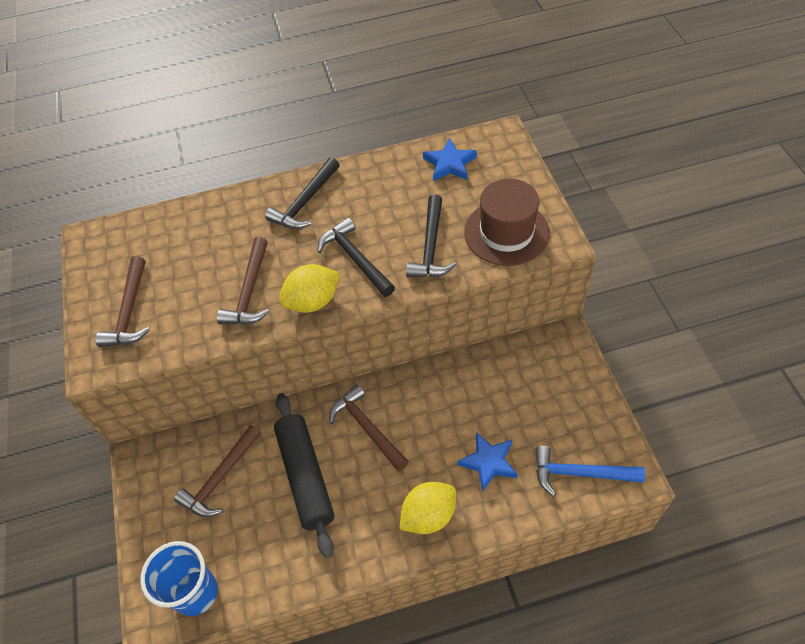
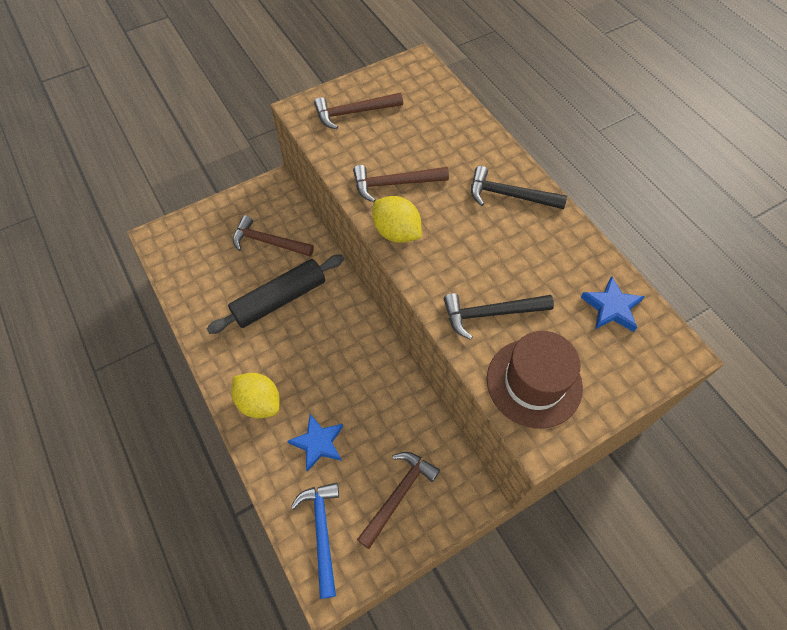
camera: 70 degrees right, 5 degrees up
blue cup [140,541,218,616] -> none
black hammer [317,218,395,297] -> none
brown hammer [329,384,409,471] -> brown hammer moved to [357,452,440,549]

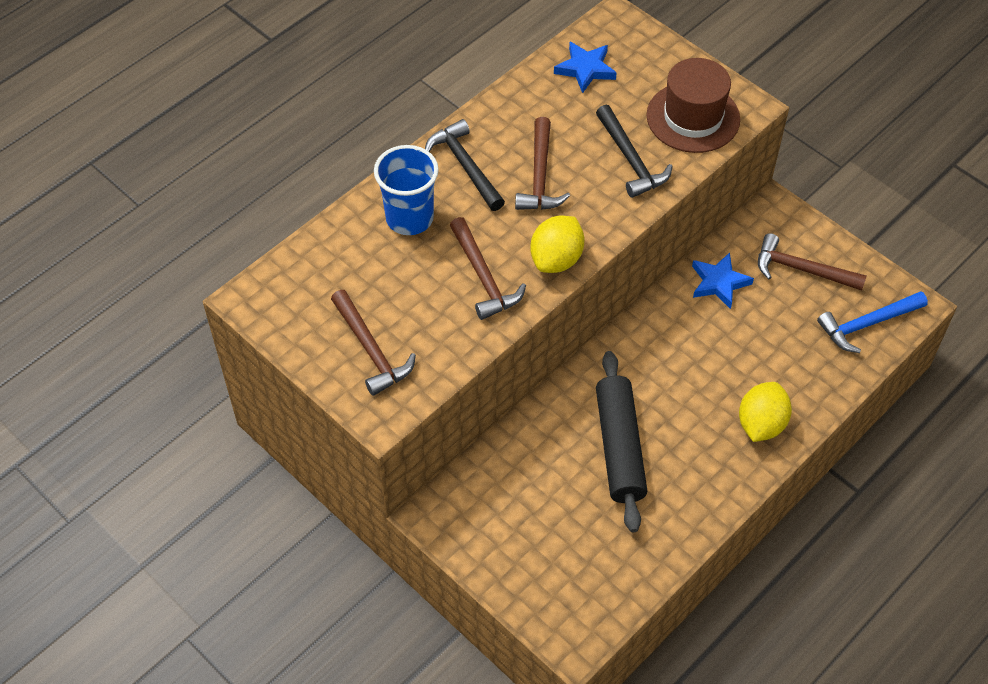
camera: 105 degrees left, 5 degrees down
black rolling pin [207,254,344,334] -> black rolling pin turned 45 degrees clockwise [596,351,648,533]
brown hammer [233,215,314,256] -> brown hammer moved to [515,117,570,210]
blue star [288,414,343,472] -> blue star moved to [692,252,754,309]
black hammer [471,166,567,209] -> black hammer turned 150 degrees clockwise [425,119,505,211]
none -> blue cup [374,145,439,235]

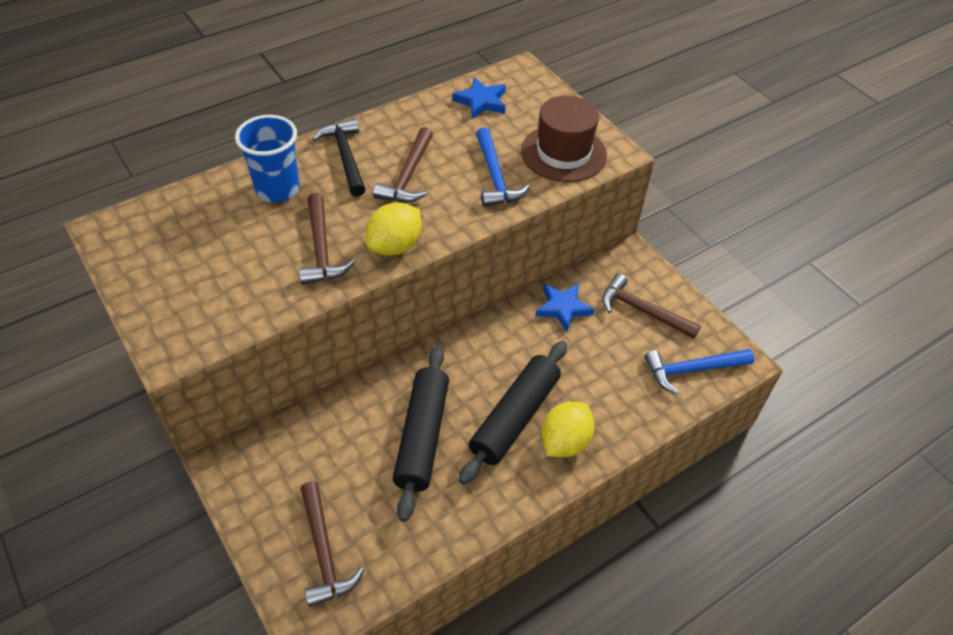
camera: 10 degrees right, 5 degrees down
brown hammer [331,290,416,396] -> brown hammer moved to [301,481,364,607]
black hammer [596,105,673,198] -> blue hammer [476,127,530,207]
none -> black rolling pin [459,341,567,485]

